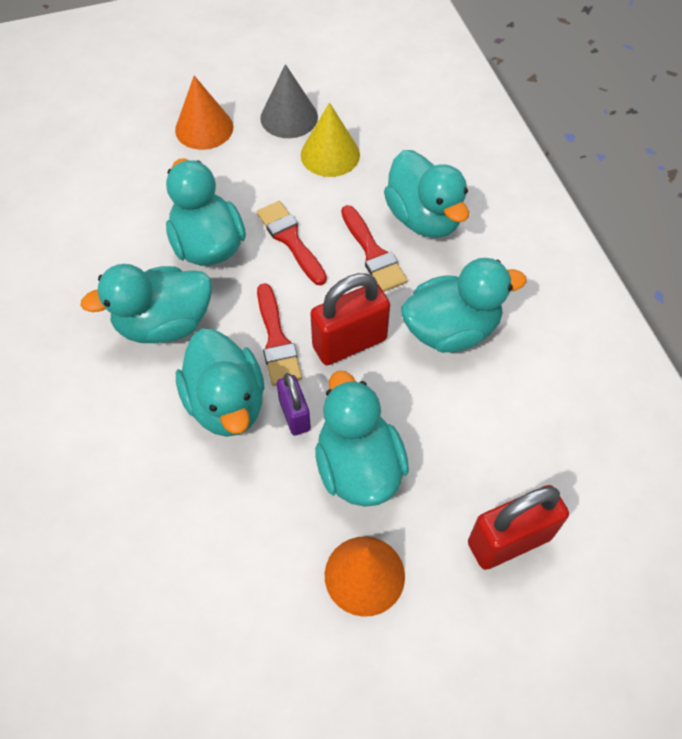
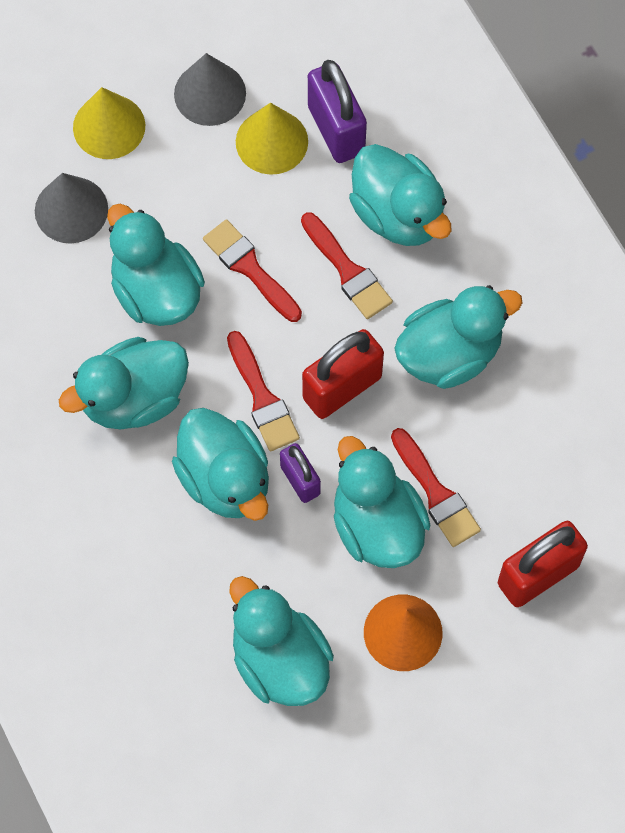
camera: 10 degrees left, 10 degrees up
orange cone [175,76,233,150] -> yellow cone [73,87,145,159]
none -> grey cone [35,173,108,244]
none -> turquoise duck [229,576,334,706]
none -> purple padlock [308,60,367,163]
none -> red brush [391,428,481,547]

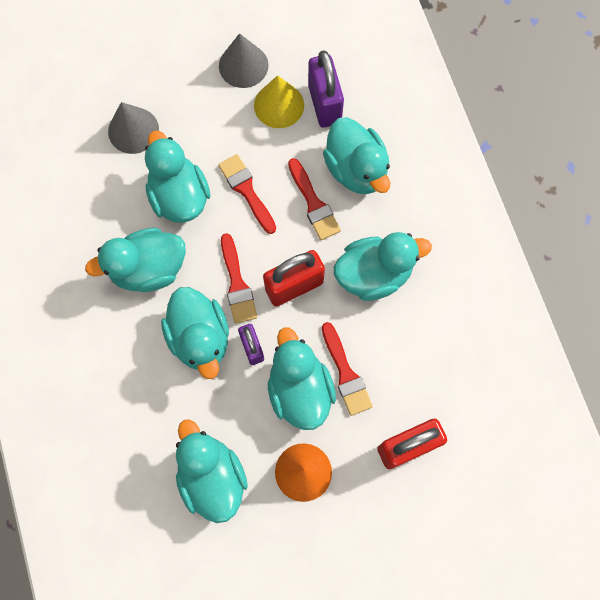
camera: 10 degrees right, 5 degrees up
yellow cone [73,87,145,159] -> none

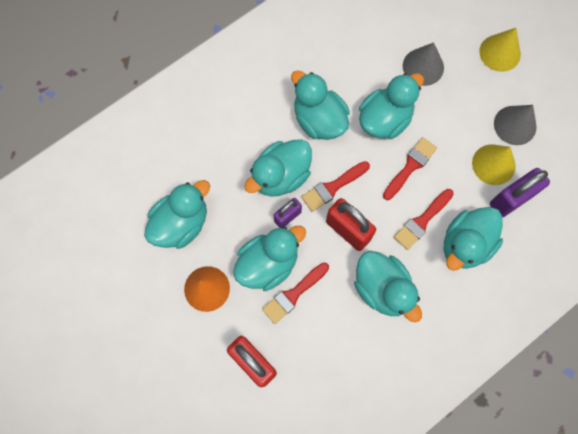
camera: 70 degrees right, 0 degrees up
none -> yellow cone [479,28,521,72]

